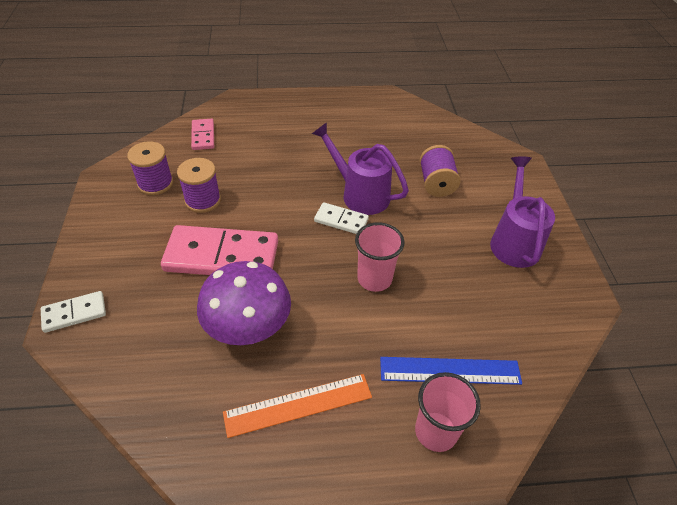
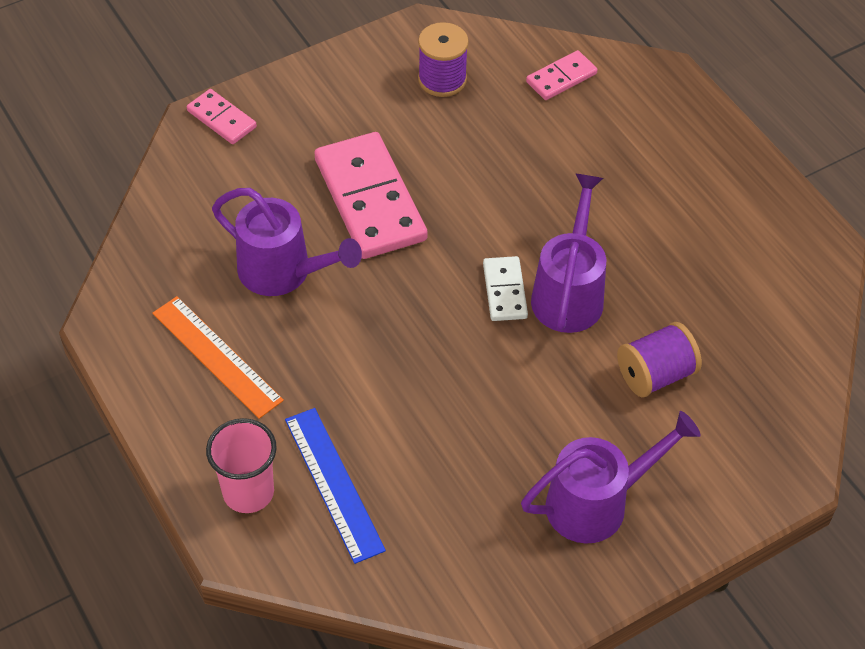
camera: 65 degrees right, 5 degrees up
white domino [41,291,106,333] -> pink domino [187,89,257,144]
purple spool [177,158,221,213] -> none
purple mushroom [197,261,291,345] -> purple watering can [212,188,362,296]
pink cup [355,222,405,292] -> none

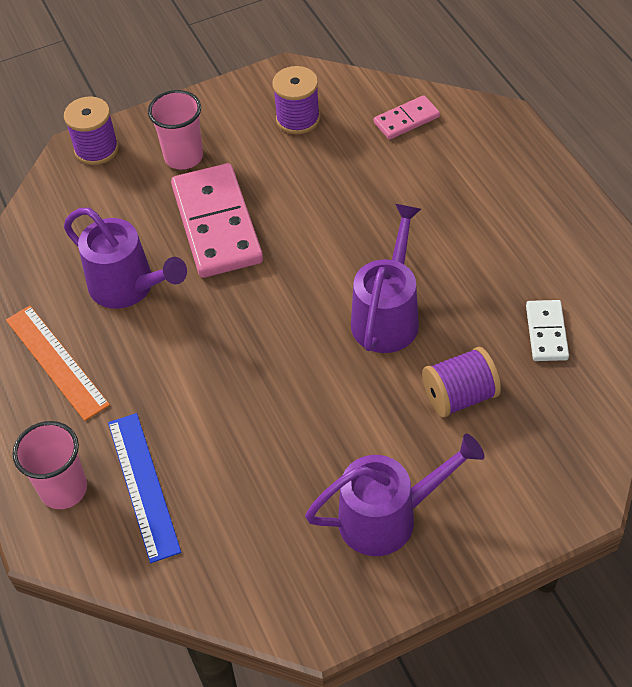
camera: 10 degrees right, 0 degrees up
pink domino [187,89,257,144] -> purple spool [64,96,119,165]
white domino [483,256,528,321] -> white domino moved to [526,300,569,361]
none -> pink cup [148,90,203,170]

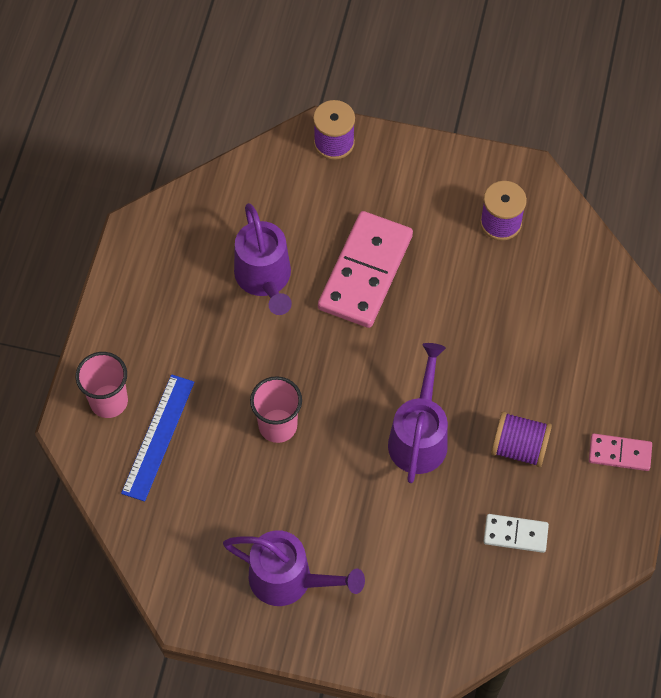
camera: 35 degrees right, 10 degrees up
orange ruler [6,305,110,421] -> none
pink cup [148,90,203,170] -> pink cup moved to [250,376,302,443]
purple watering can [351,204,421,353] -> purple watering can turned 45 degrees counterclockwise [388,343,448,483]
pink domino [374,95,440,140] -> pink domino moved to [589,434,652,471]
purple spool [422,347,501,418] -> purple spool moved to [491,411,552,467]
white domino [526,300,569,361] -> white domino turned 60 degrees clockwise [483,514,549,553]

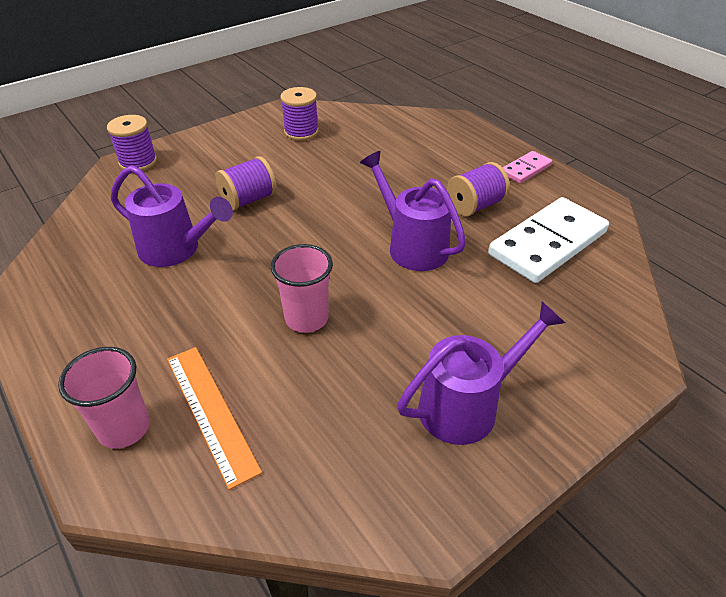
camera: 50 degrees left, 20 degrees down
blue ruler [121,374,194,502] -> orange ruler [167,347,262,490]
pink domino [318,211,413,328] -> purple spool [215,156,277,210]
white domino [483,514,549,553] -> white domino [488,197,609,283], size x2.00

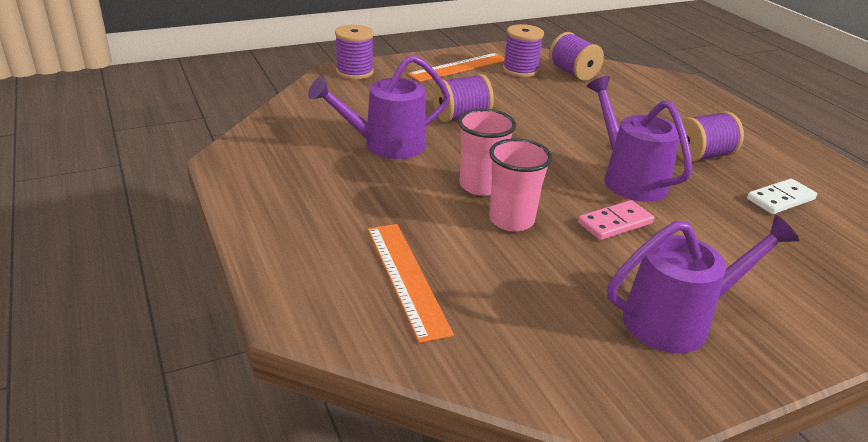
camera: 10 degrees right, 10 degrees down
pink cup [58,347,150,449] -> pink cup moved to [458,109,517,196]
purple watering can [111,165,233,267] -> purple watering can turned 120 degrees clockwise [308,55,450,159]
white domino [488,197,609,283] -> white domino [747,179,817,214], size x0.50
pink domino [502,151,552,183] -> pink domino moved to [578,200,654,240]
none -> orange ruler [408,53,505,82]
none -> purple spool [549,32,604,81]

